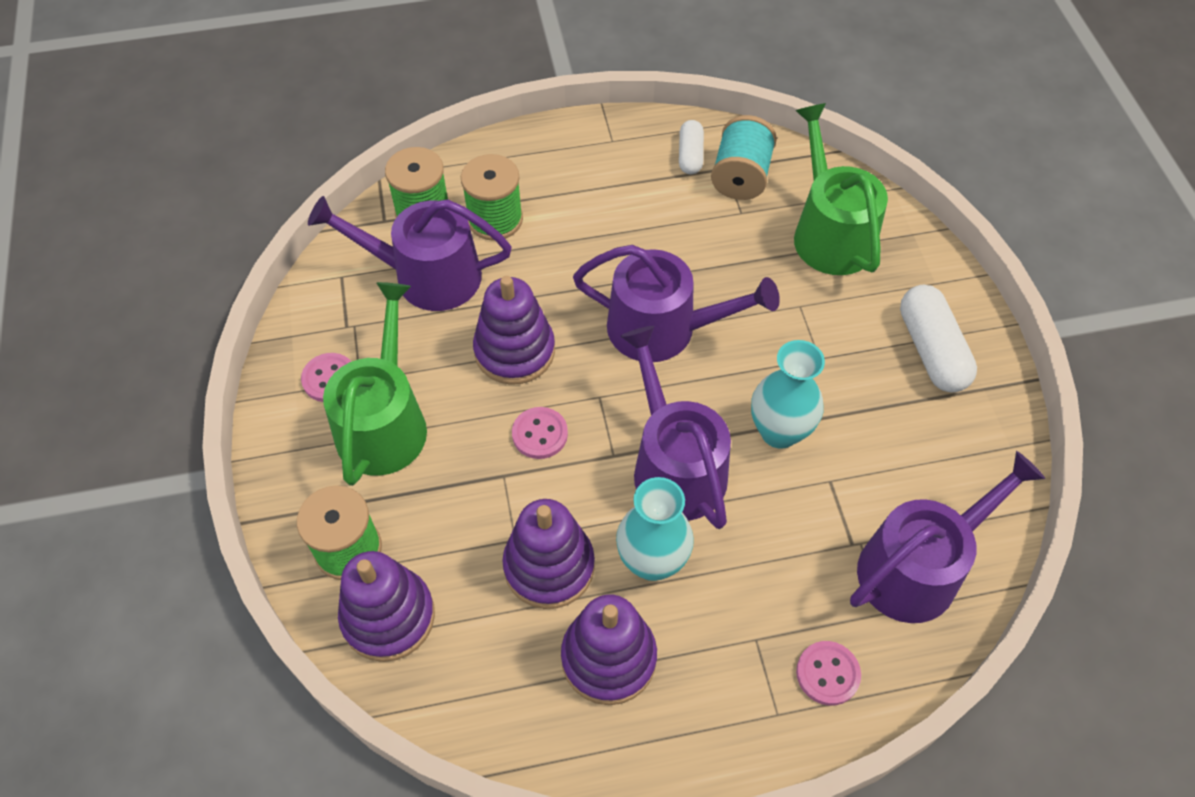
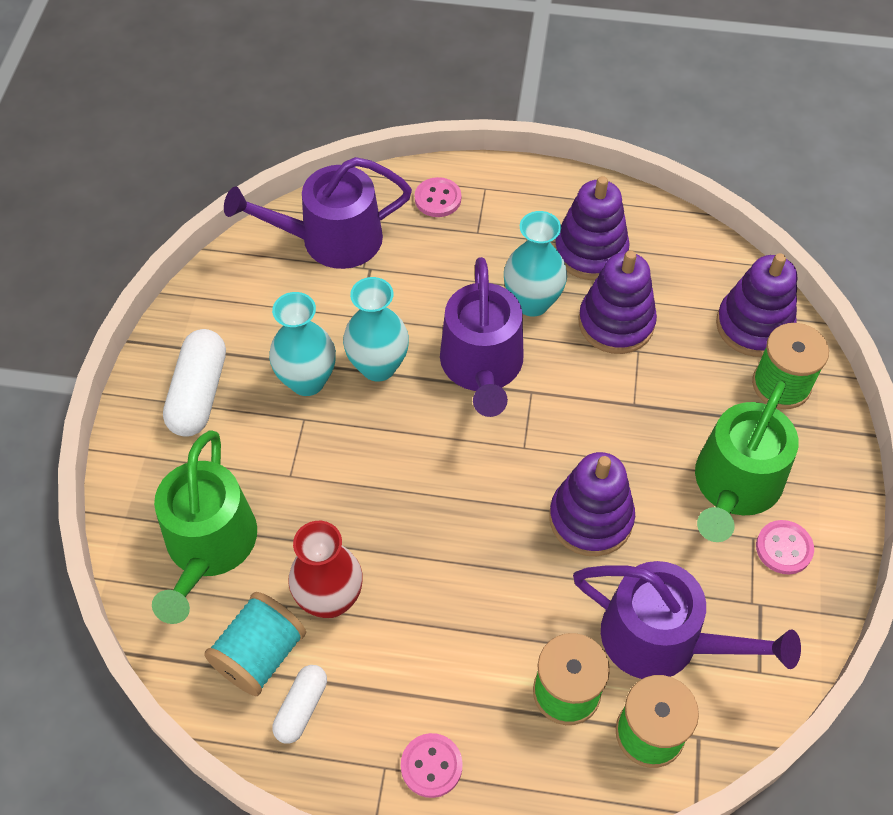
camera: 160 degrees left, 0 degrees up
pink button [512,407,568,459] -> pink button moved to [401,733,463,798]
purple watering can [573,245,780,362] -> none
none -> turquoise vase [269,292,336,396]
none -> red vase [288,521,362,618]

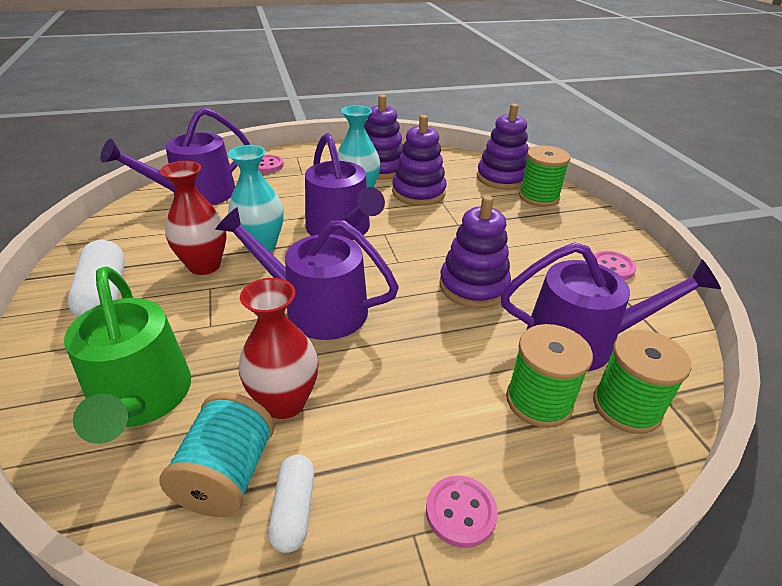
camera: 25 degrees left, 20 degrees down
turquoise vase [269,292,336,396] -> red vase [160,161,226,275]
green watering can [695,381,799,542] -> none
none -> purple watering can [215,207,399,340]

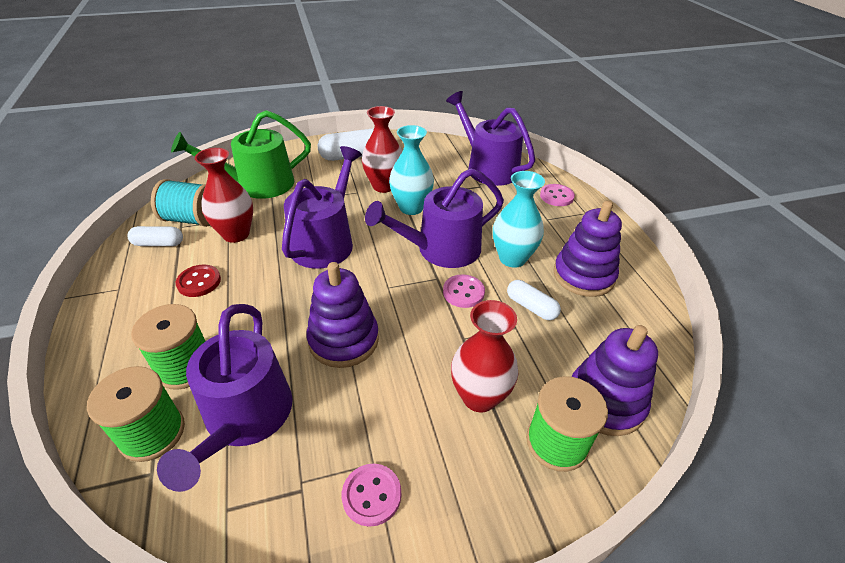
camera: 90 degrees right, 5 degrees up
purple stacking toy [392,115,447,206] -> white capsule [507,280,561,320]
pink button [426,475,498,548] -> pink button moved to [443,274,485,308]
none -> red button [176,265,221,297]
none -> red vase [451,300,518,412]

